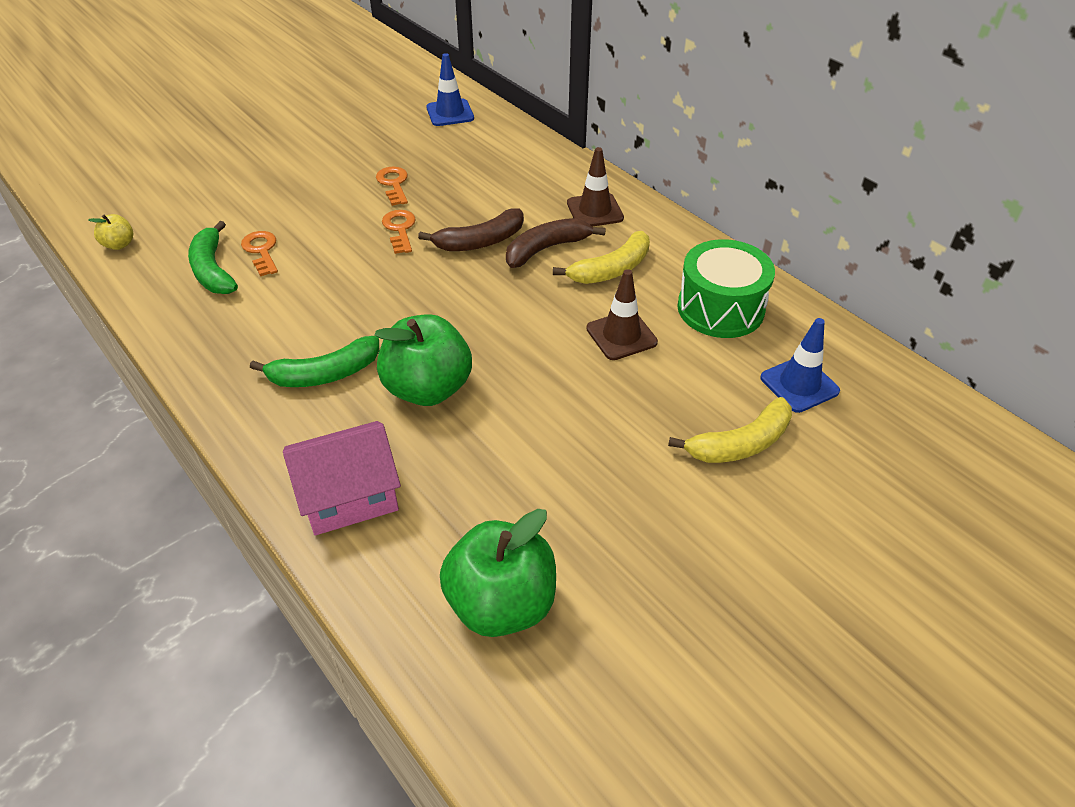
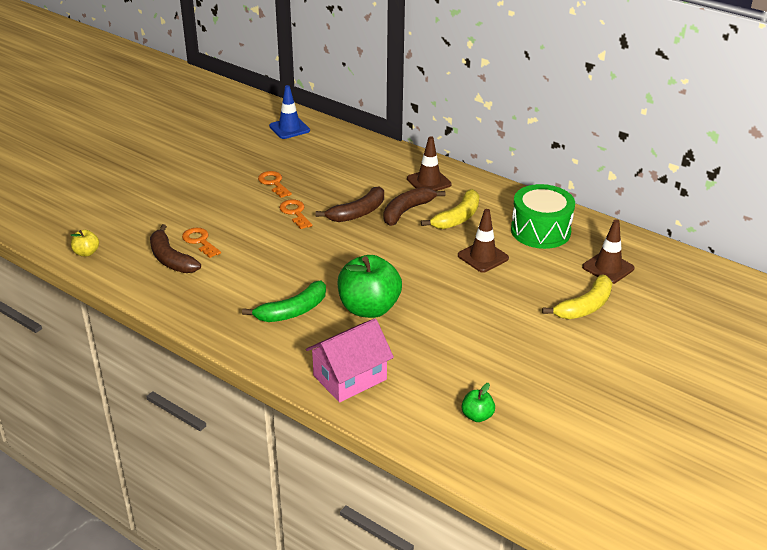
camera: 15 degrees left, 10 degrees down
green banana [188,221,238,294] -> brown banana [150,224,201,273]
green apple [440,509,556,637] -> green apple [461,383,495,422], size x0.46
blue traffic cone [760,318,840,413] -> brown traffic cone [582,219,635,284]

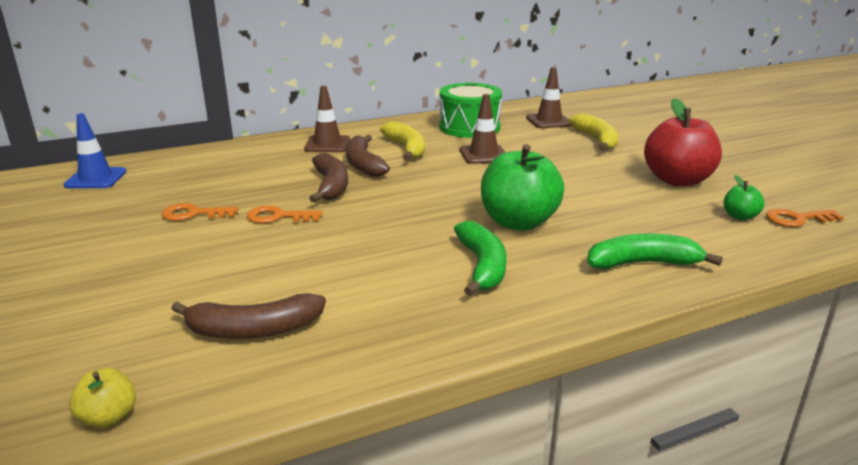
camera: 60 degrees left, 10 degrees down
orange key [182,228,221,258] -> orange key moved to [766,209,844,227]
pink house [306,319,394,402] -> green banana [587,234,723,269]
none -> red apple [644,98,722,186]

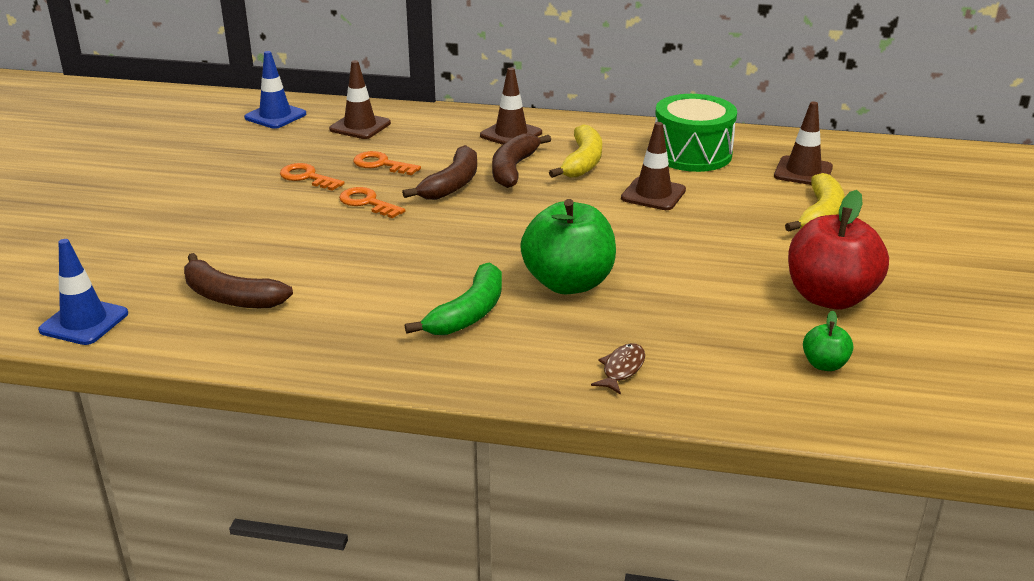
camera: 35 degrees right, 5 degrees up
yellow apple [69,368,136,428] -> blue traffic cone [38,239,128,345]
green banana [587,234,723,269] -> brown fish [591,343,645,395]
orange key [766,209,844,227] -> orange key moved to [353,151,421,175]
none -> brown traffic cone [329,60,391,139]

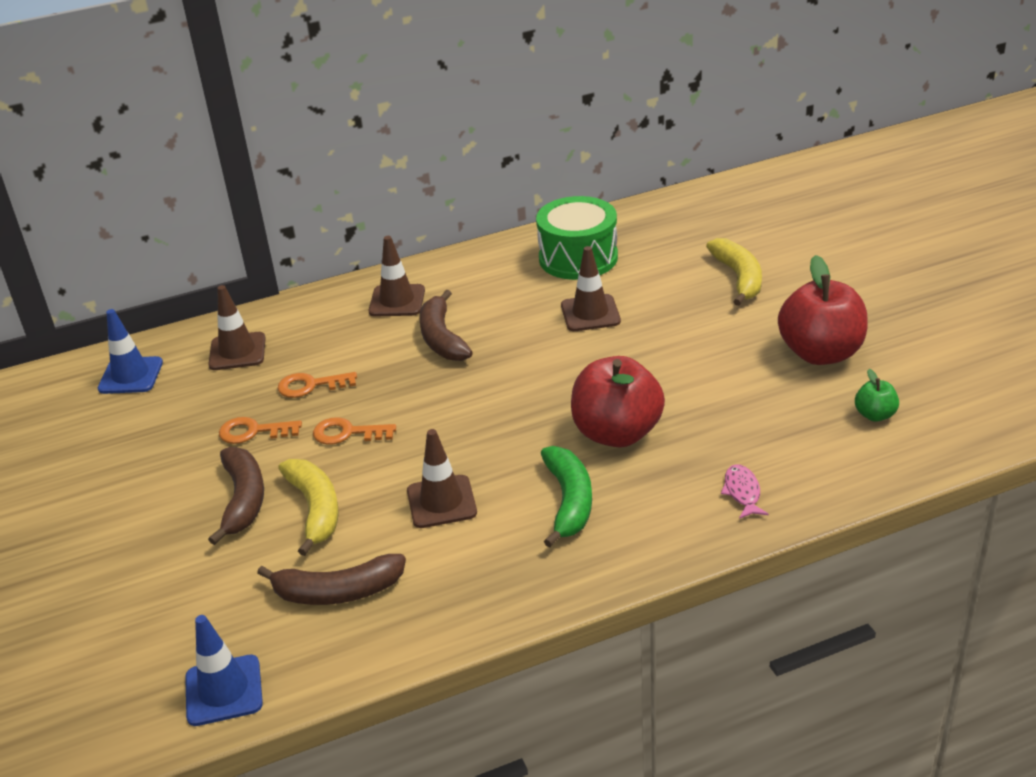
camera: 30 degrees left, 5 degrees up
brown banana [402,145,477,200] -> brown banana moved to [208,447,264,545]
green apple [520,199,616,294] -> red apple [571,356,665,448]
yellow banana [549,124,602,178] -> yellow banana moved to [278,459,339,556]
brown fish [591,343,645,395] -> pink fish [721,464,769,519]
brown traffic cone [774,101,833,185] -> brown traffic cone moved to [407,429,477,528]

